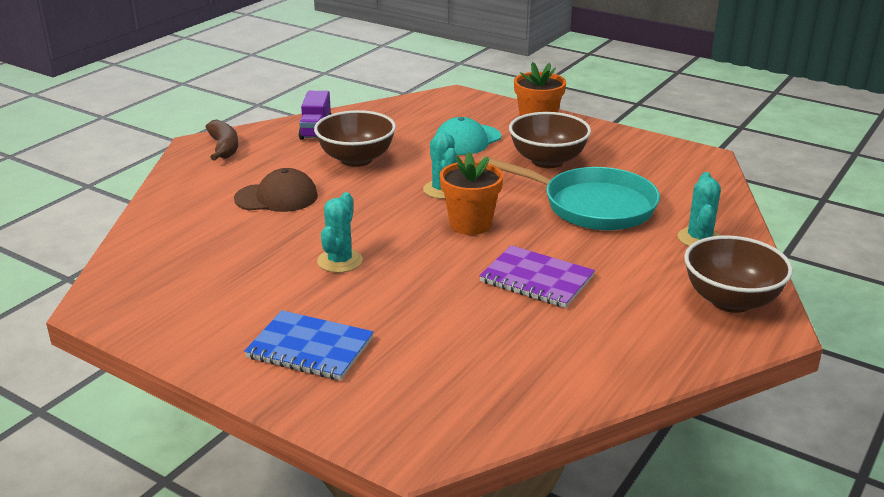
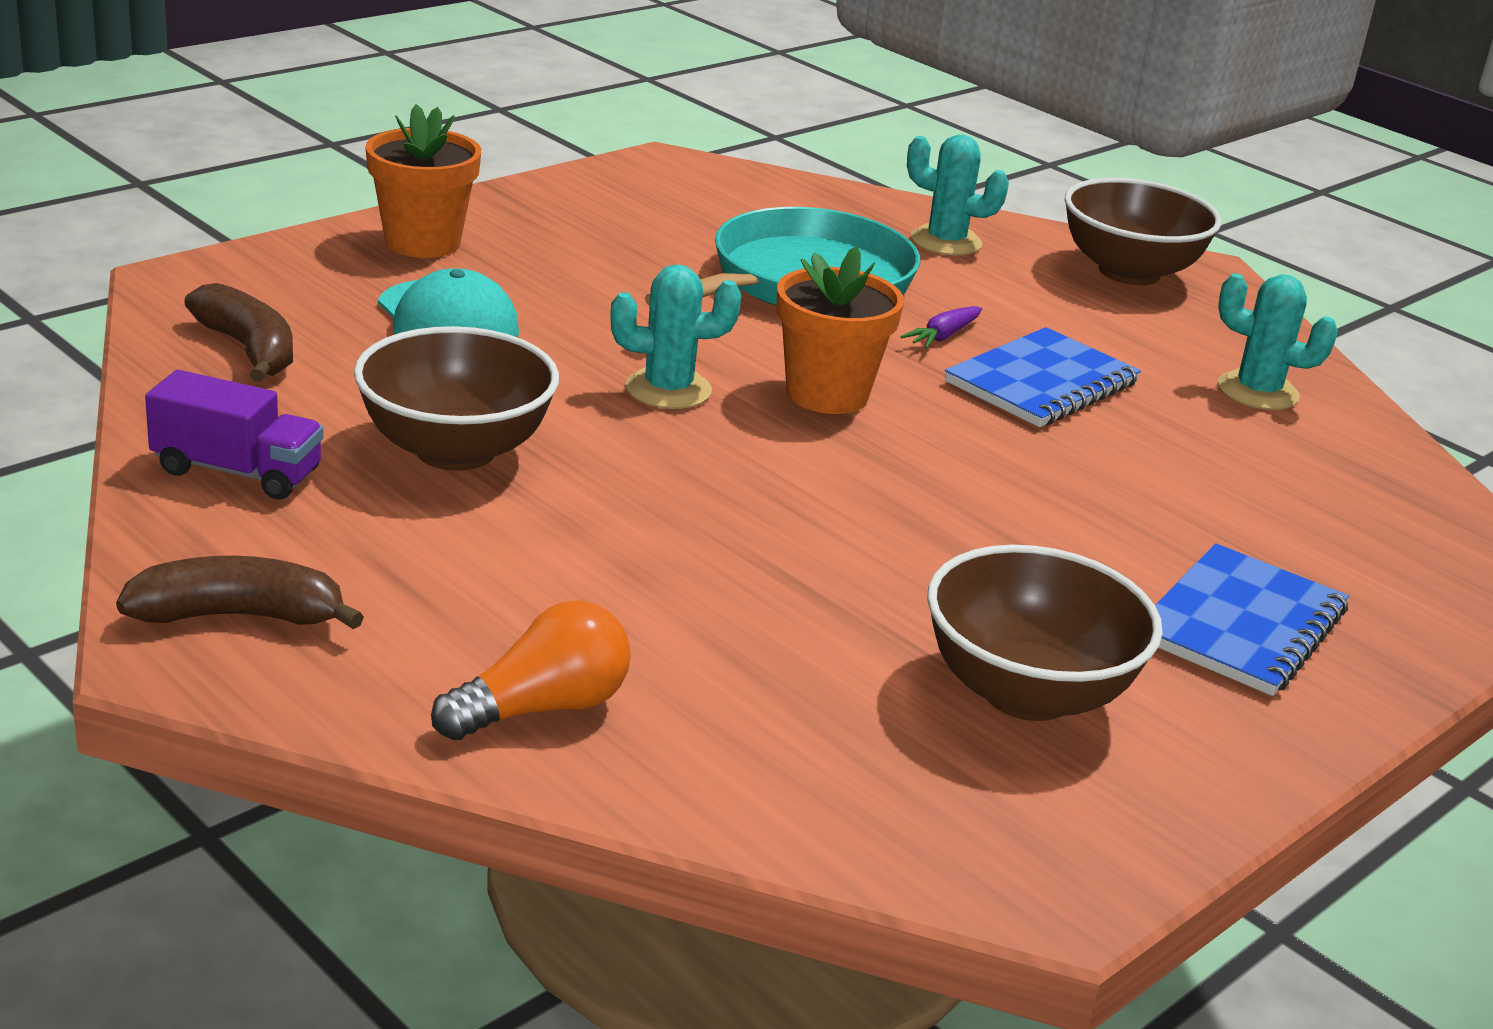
camera: 80 degrees left, 0 degrees up
brown cap [234,168,318,212] -> none
turquoise cactus [317,192,363,273] -> turquoise cactus moved to [1218,273,1338,410]
purple notebook [479,245,595,308] -> blue notebook [945,327,1141,427]
brown bowl [509,112,591,168] -> brown bowl moved to [927,545,1163,721]
none -> brown banana [184,283,293,382]
none -> orange light bulb [431,600,631,740]
none -> purple carrot [900,306,982,349]

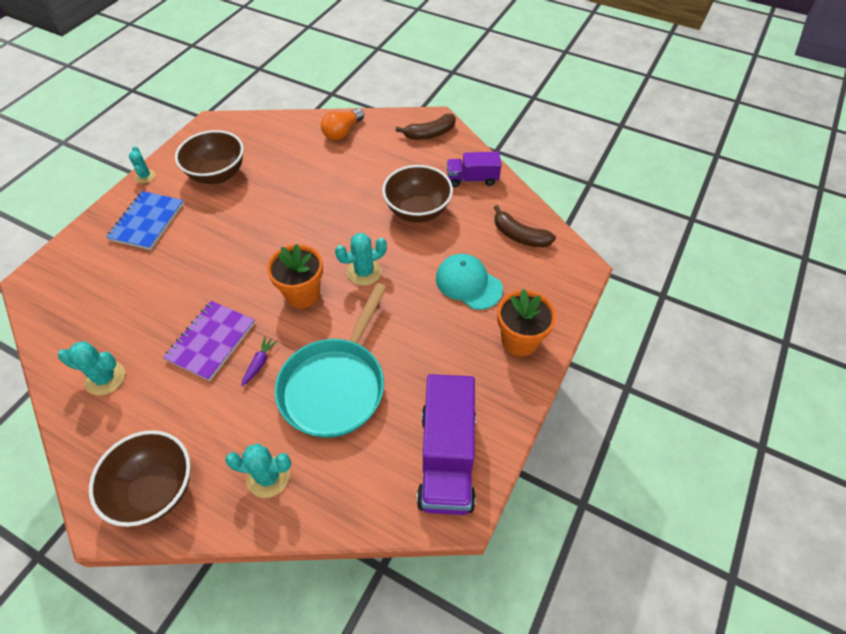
camera: 165 degrees right, 25 degrees up
blue notebook [945,327,1141,427] -> purple notebook [163,301,255,381]
none -> turquoise cactus [129,146,156,183]
none -> purple truck [417,374,476,515]

